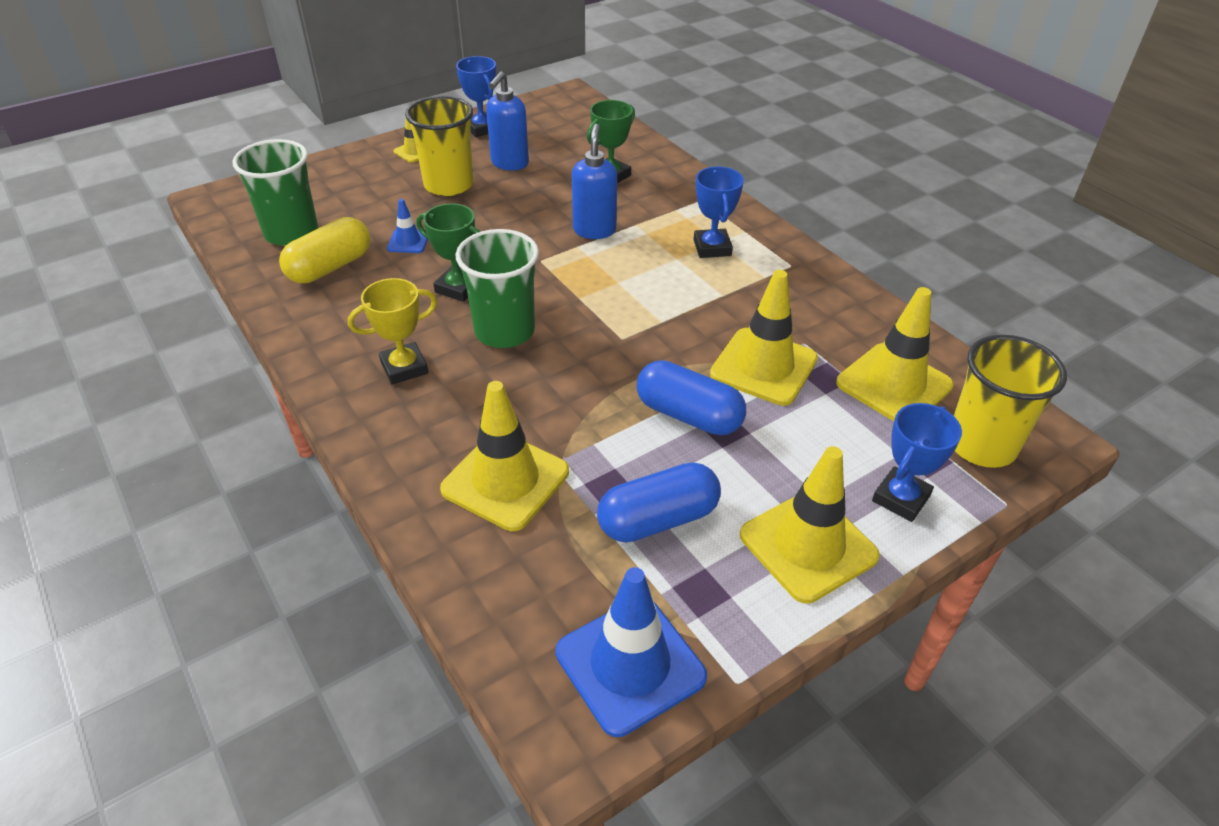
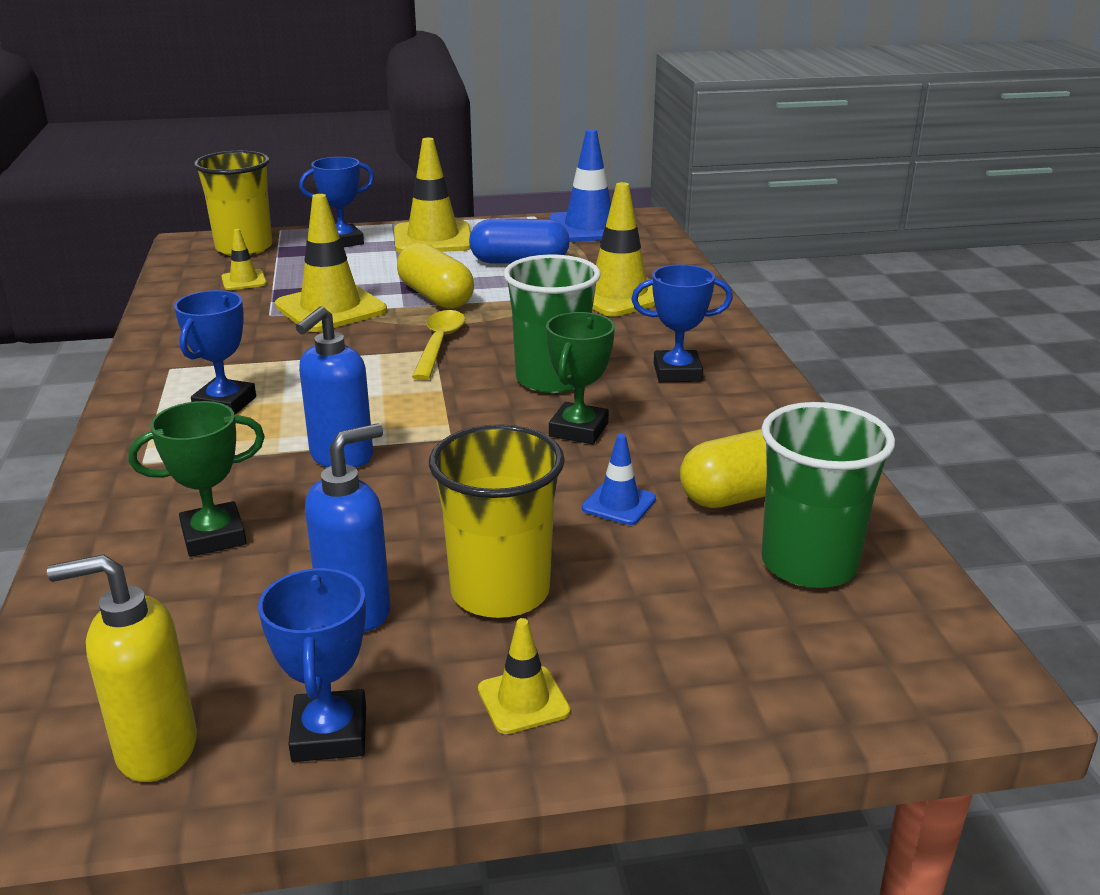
camera: 155 degrees left, 15 degrees down
yellow trophy [348,278,437,385] -> blue trophy [631,264,733,382]
green trophy [417,203,481,302] -> green trophy turned 60 degrees clockwise [546,312,615,444]
blue capsule [637,360,746,435] -> yellow capsule [397,243,474,309]
yellow traffic cone [836,287,954,421] -> yellow traffic cone [221,229,267,290], size x0.49
none -> yellow soap dispenser [47,554,197,782]
none -> yellow spoon [412,310,465,380]

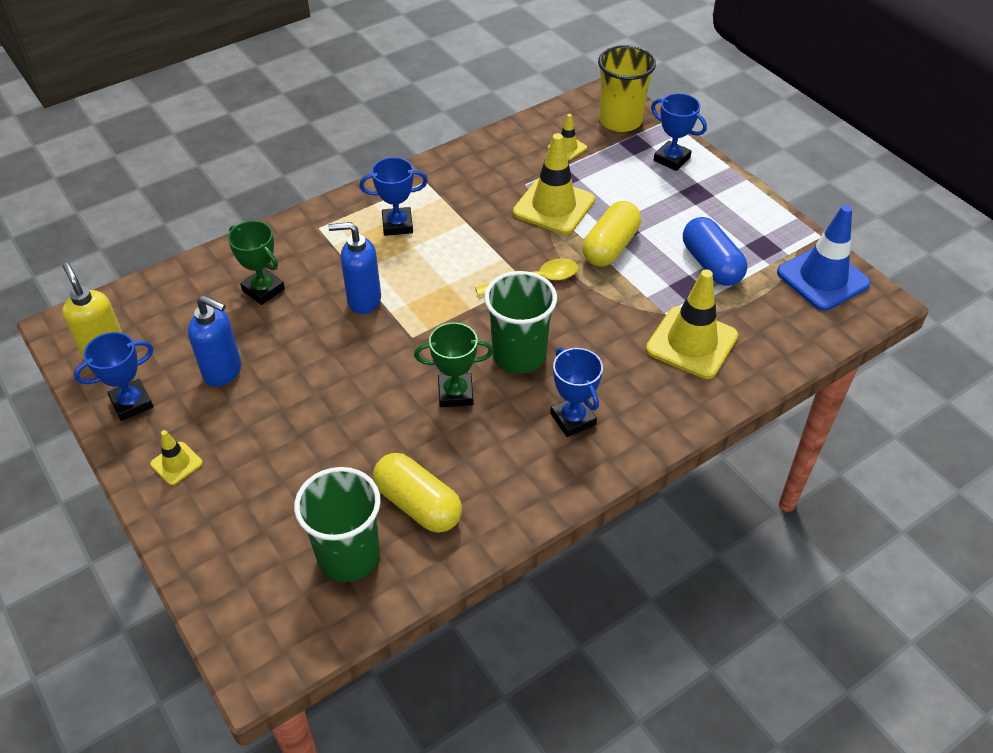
camera: 65 degrees right, 20 degrees up
yellow traffic cone [394,138,471,253] -> none
yellow cup [429,424,565,618] -> none
blue traffic cone [582,434,656,525] -> none

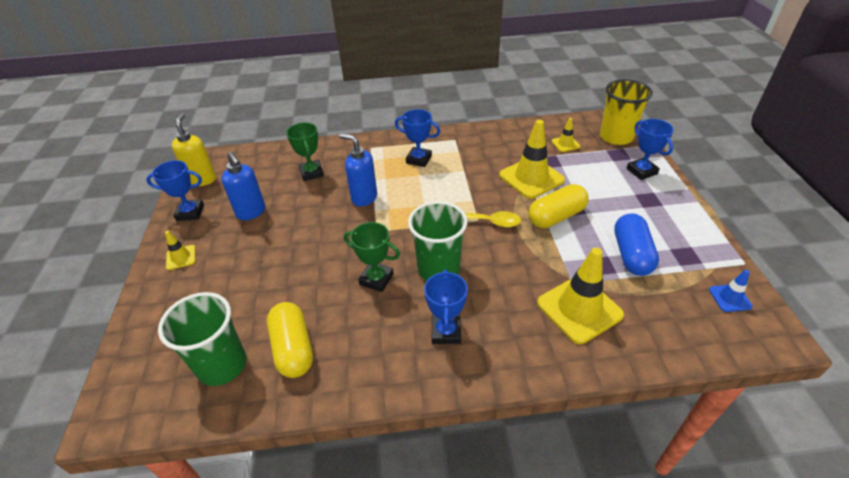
camera: 30 degrees right, 5 degrees down
blue traffic cone [777,205,871,311] -> blue traffic cone [709,270,753,312], size x0.49

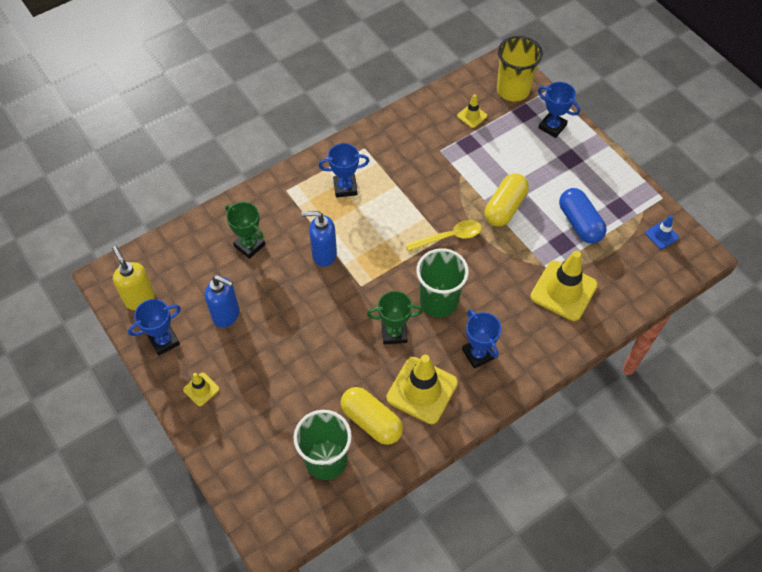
camera: 30 degrees left, 15 degrees up
yellow traffic cone [499,120,565,199] -> yellow traffic cone moved to [386,355,458,424]

